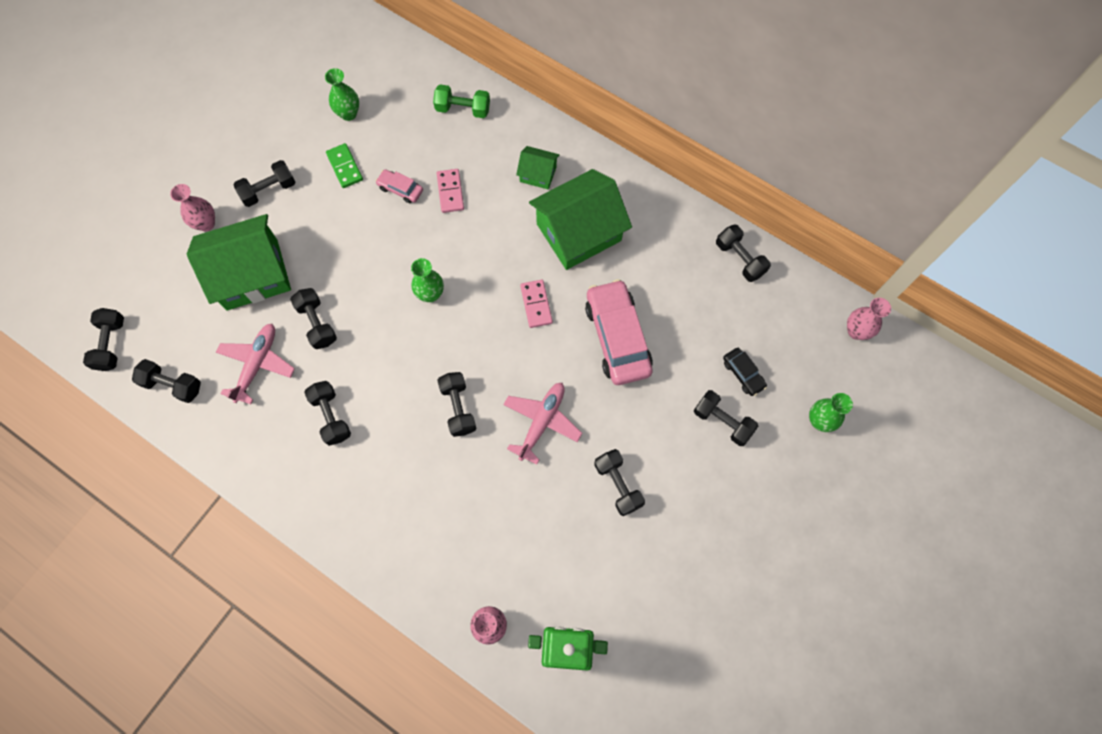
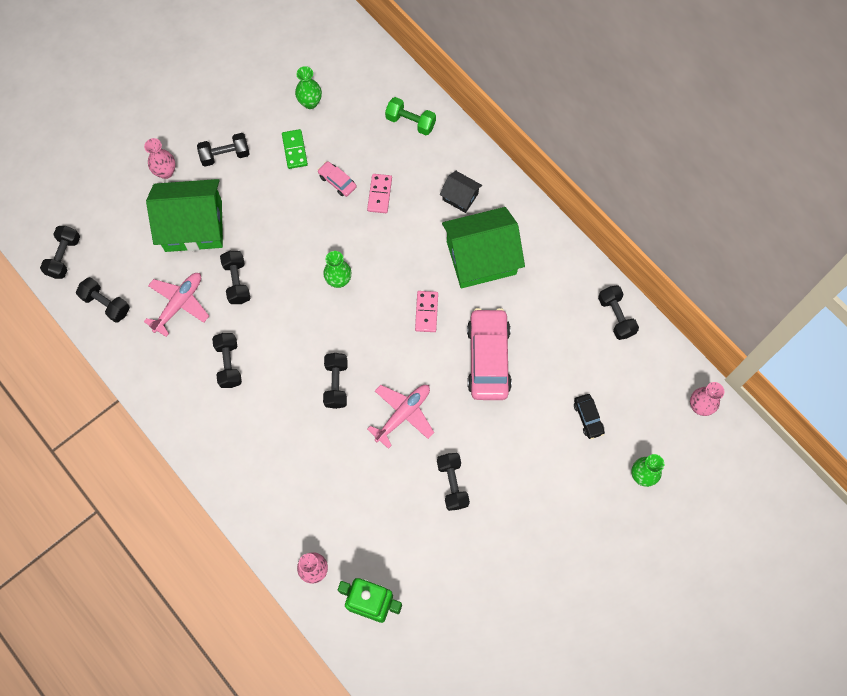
camera: 15 degrees right, 0 degrees up
green house [516,146,559,190] -> black house [440,171,482,213]
black dumbbell [694,390,758,446] -> none

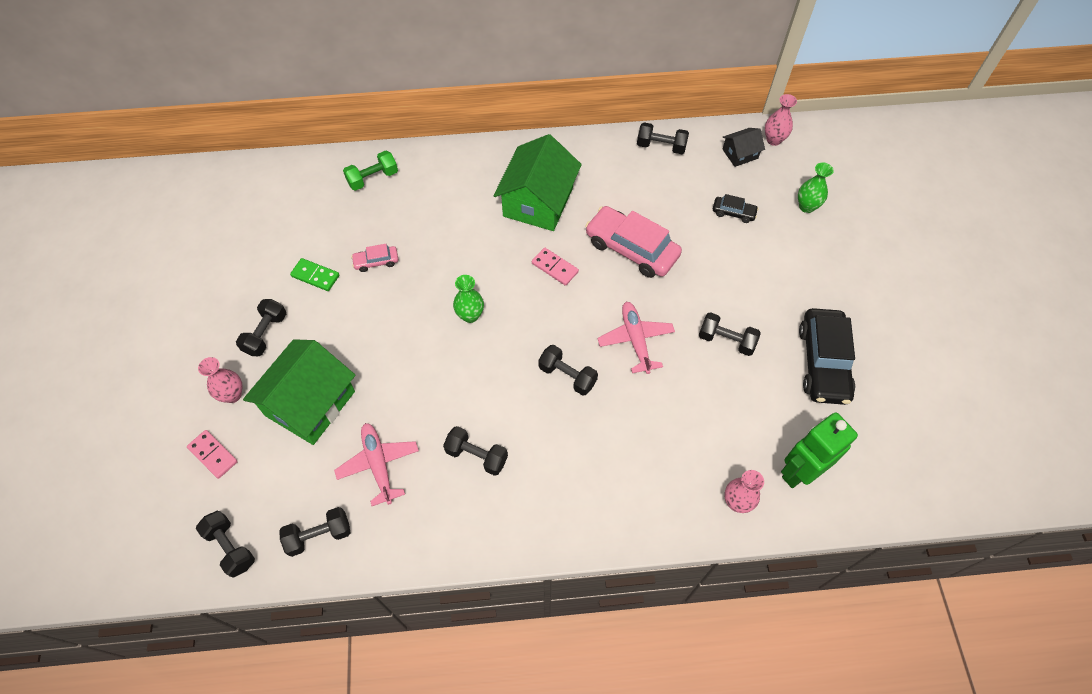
camera: 55 degrees left, 10 degrees down
black dumbbell [220,251,251,304] -> none
green vase [295,66,322,109] -> none
pink domino [367,174,392,213] -> pink domino moved to [187,430,238,479]
black house [440,171,482,213] -> black house moved to [722,128,765,167]
none -> black car [799,308,855,405]

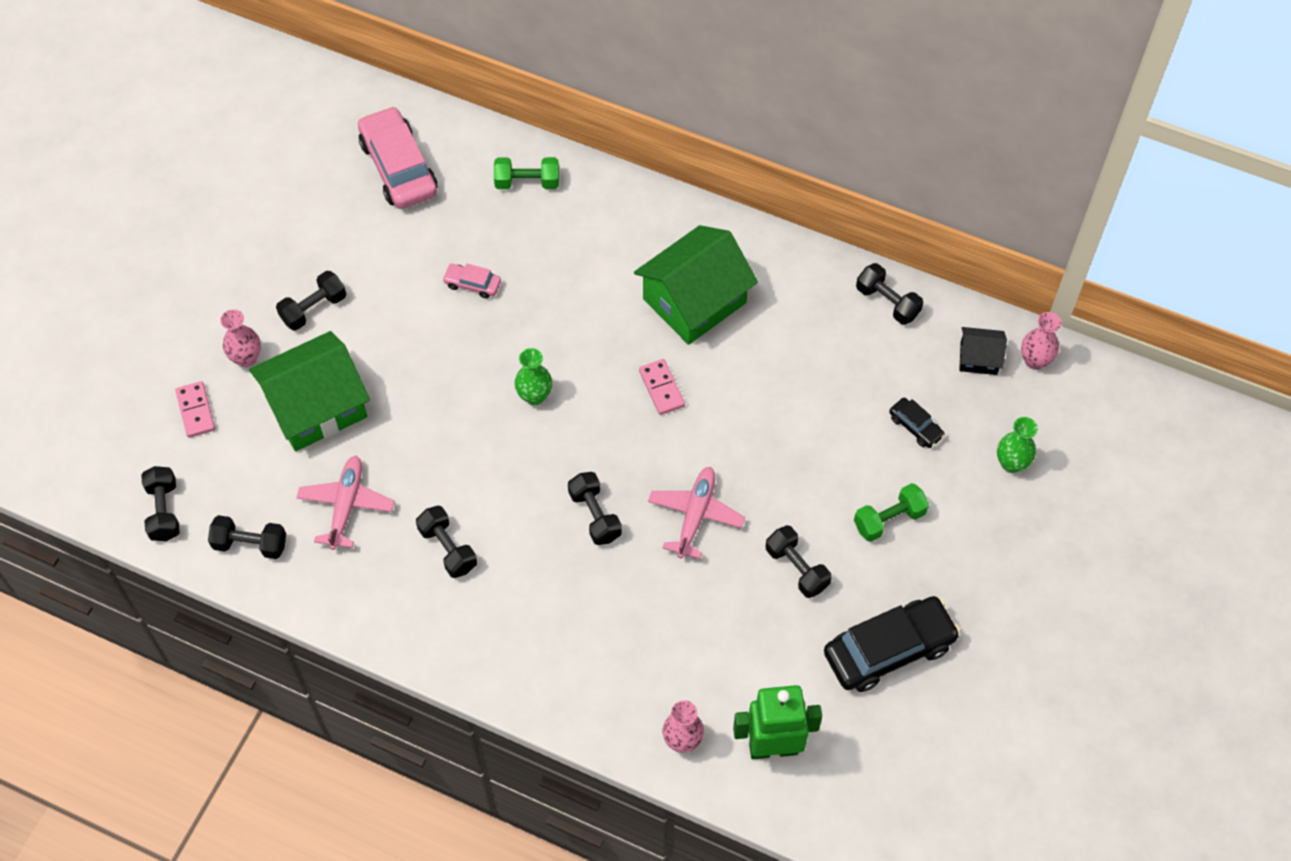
camera: 30 degrees right, 0 degrees up
green domino [290,258,339,291] -> none
pink car [585,206,682,278] -> pink car moved to [358,106,437,209]
black car [799,308,855,405] -> black car turned 150 degrees counterclockwise [824,596,961,692]
none -> green dumbbell [854,483,929,542]

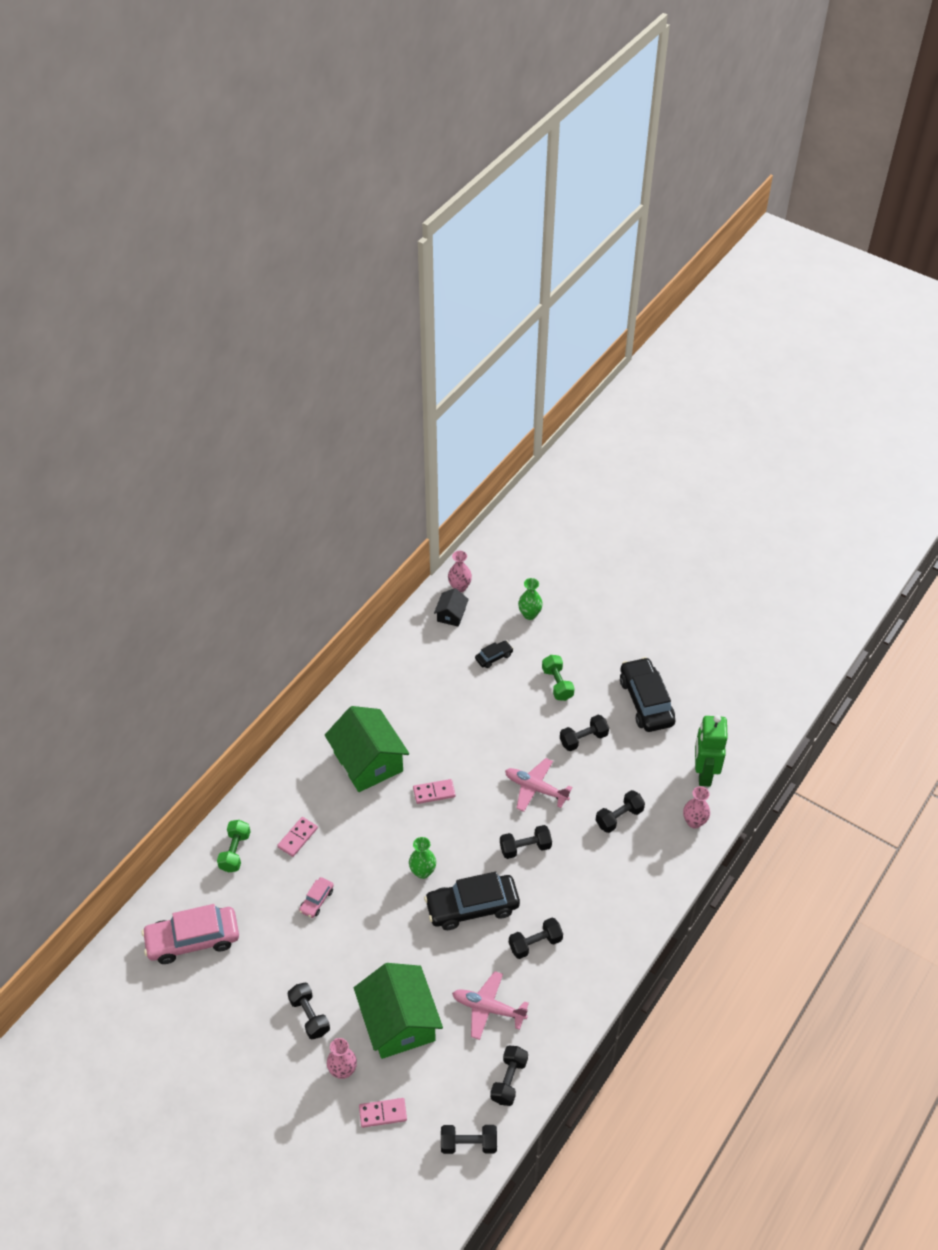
camera: 80 degrees left, 10 degrees down
black dumbbell [856,263,924,325] -> black dumbbell moved to [596,790,645,833]
none -> pink domino [277,817,318,857]
none -> black car [424,872,520,930]

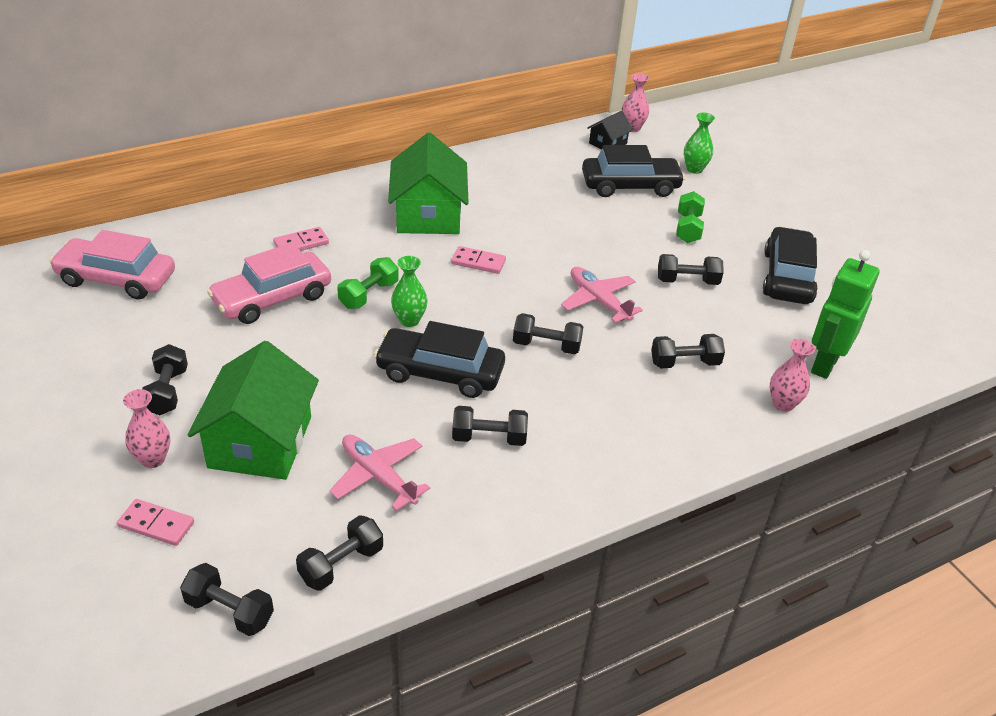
camera: 25 degrees right, 10 degrees down
green dumbbell [217,820,251,873] -> green dumbbell moved to [337,257,399,309]
pink car [299,877,334,918] -> pink car [207,243,331,324], size x2.12
black car [475,641,513,668] -> black car [582,145,685,197], size x2.12

